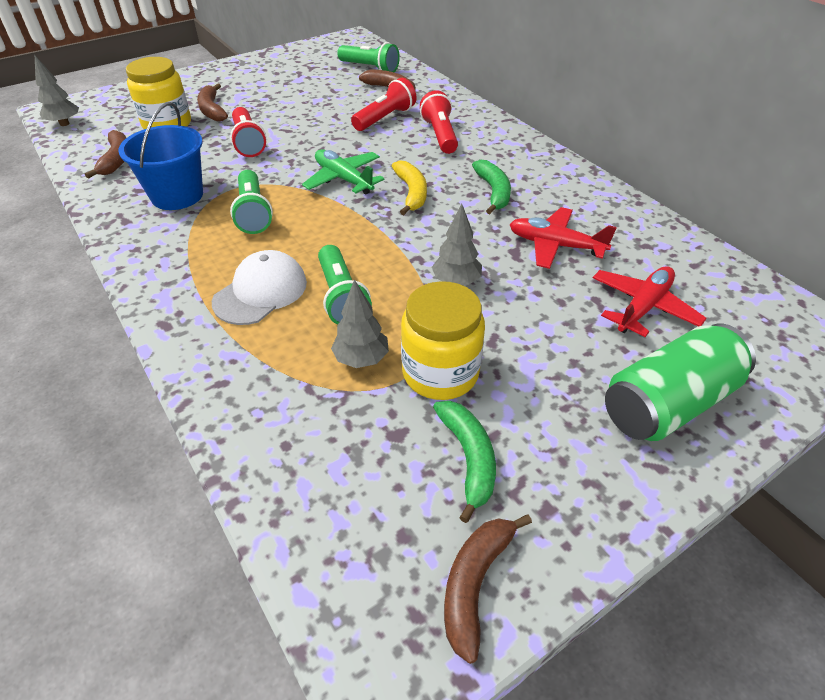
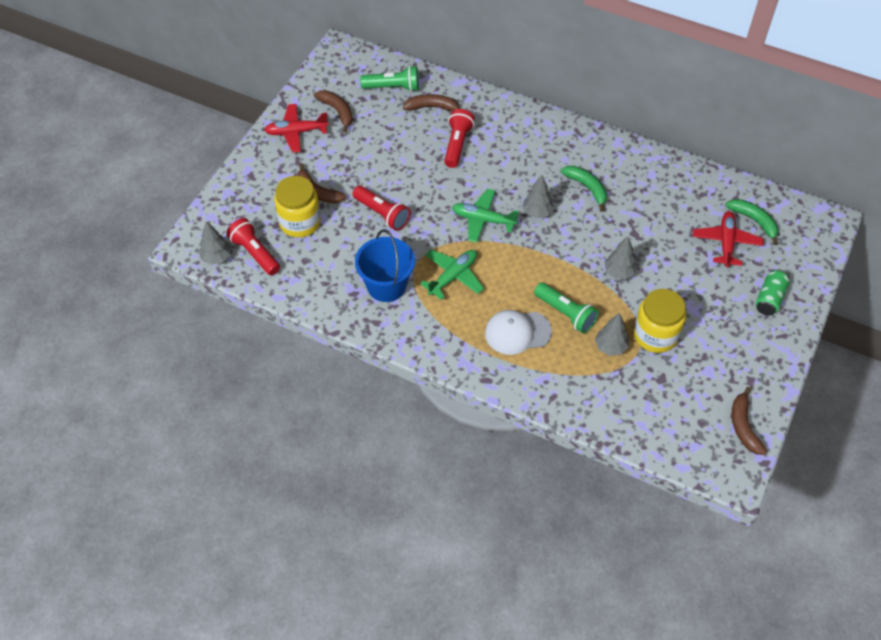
camera: 30 degrees left, 10 degrees up
brown banana [85,130,126,179] -> brown banana moved to [314,90,353,133]
white cap [212,250,307,325] -> white cap turned 105 degrees counterclockwise [485,310,552,355]
green flashlight [230,170,273,234] -> green plane [420,250,484,300]
yellow banana [392,160,427,215] -> grey tree [522,175,554,218]
red flashlight [420,90,458,154] -> red flashlight moved to [227,218,280,275]
green banana [433,401,496,523] -> green banana moved to [725,199,778,245]
red plane [509,207,617,269] -> red plane moved to [264,104,329,153]
green can [605,324,756,441] -> green can [755,269,789,316], size x0.59

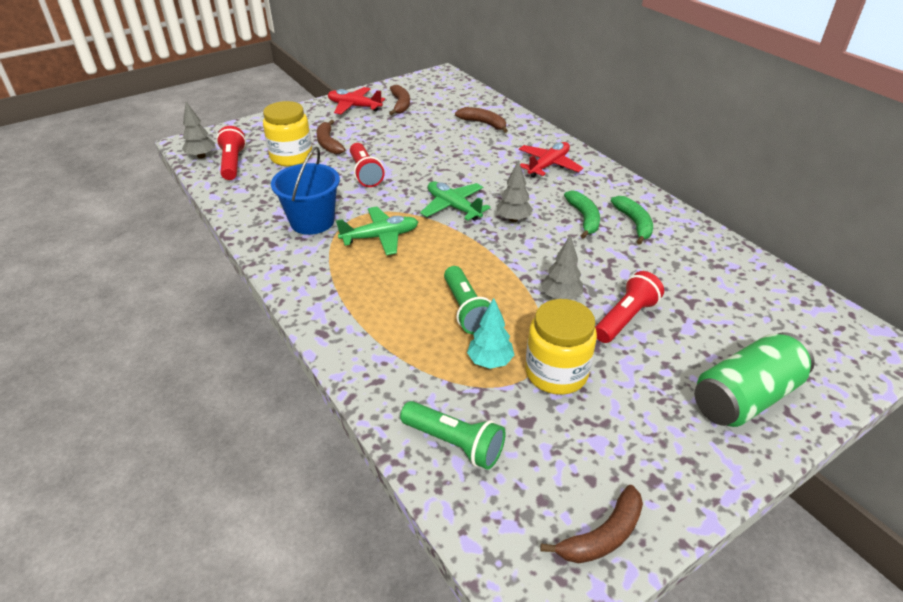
camera: 30 degrees right, 15 degrees down
green flashlight [360,66,419,92] -> green flashlight moved to [400,401,506,470]
red flashlight [444,109,475,168] -> red flashlight moved to [595,271,664,343]
white cap [485,310,552,355] -> none
grey tree [595,313,629,356] -> turquoise tree [467,298,514,369]
red plane [693,211,763,267] -> red plane moved to [519,142,583,177]
green banana [725,199,778,245] -> green banana moved to [611,196,653,245]
brown banana [731,387,767,455] -> brown banana turned 150 degrees counterclockwise [540,485,643,563]
green can [755,269,789,316] -> green can [695,332,815,427], size x1.70

